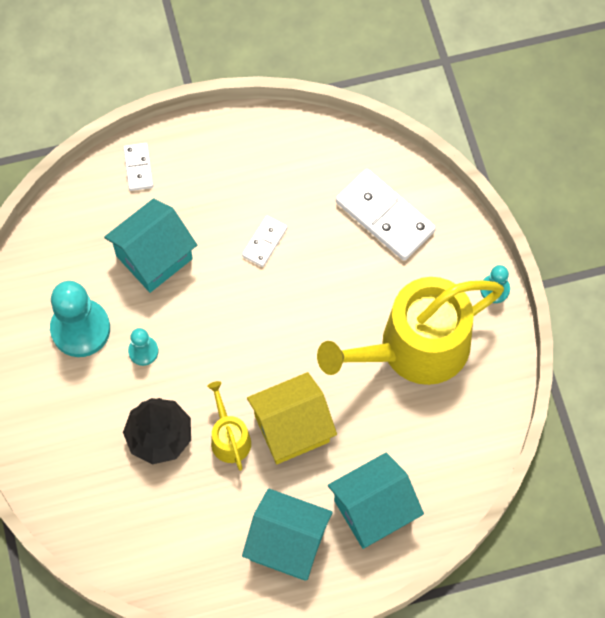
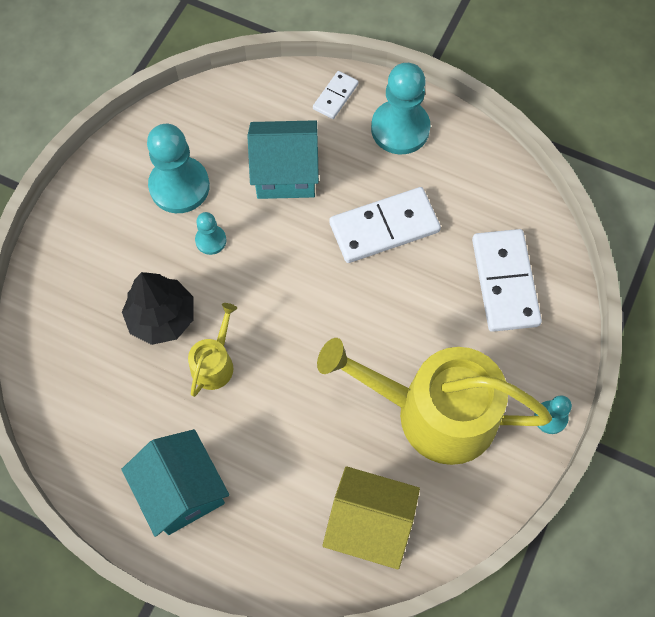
camera: 40 degrees right, 0 degrees up
white domino [242,216,288,267] -> white domino [329,187,441,263], size x1.91
yellow house [247,372,337,464] -> yellow house moved to [322,466,420,570]
turquoise house [328,453,424,549] -> none
none -> turquoise pawn [371,63,431,154]

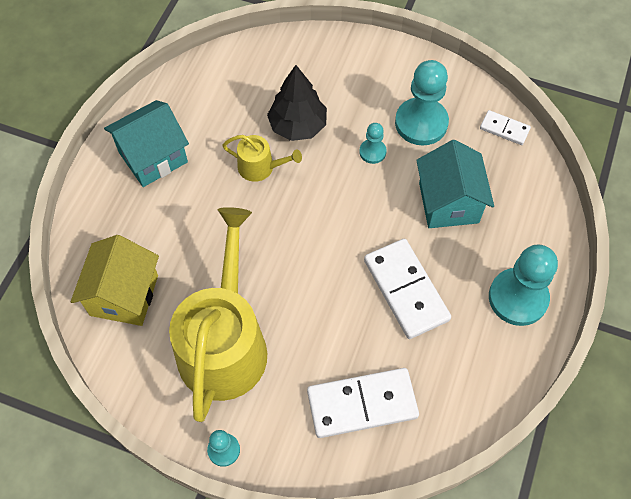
camera: 85 degrees right, 5 degrees down
white domino [313,71,359,119] -> white domino moved to [480,110,531,145]

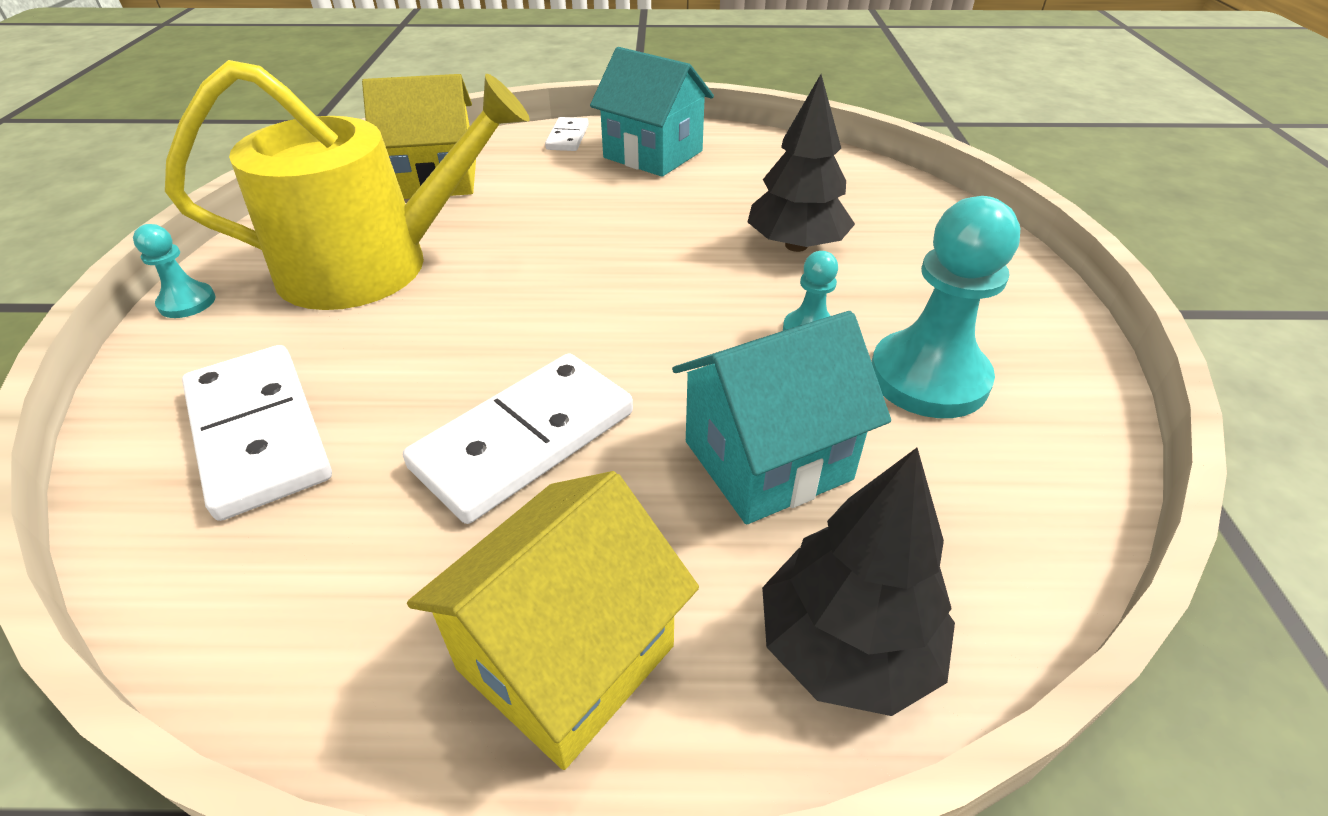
camera: 70 degrees right, 20 degrees down
yellow watering can [222,135,302,182] -> none
white domino [480,110,531,145] -> white domino moved to [545,117,589,151]
turquoise pawn [489,244,558,326] -> yellow house [407,471,699,770]
none -> black tree [762,448,955,716]

